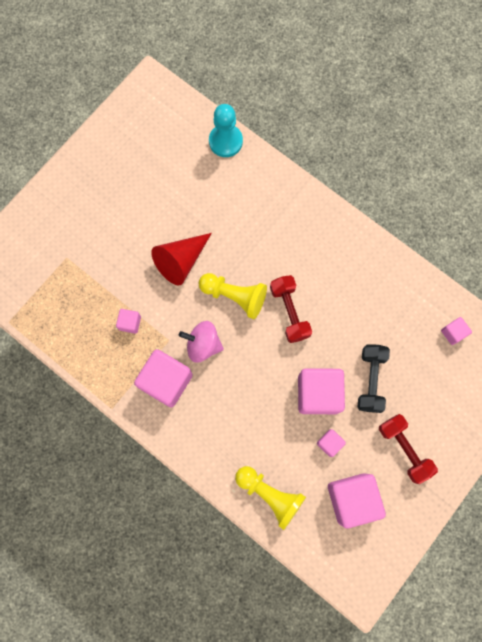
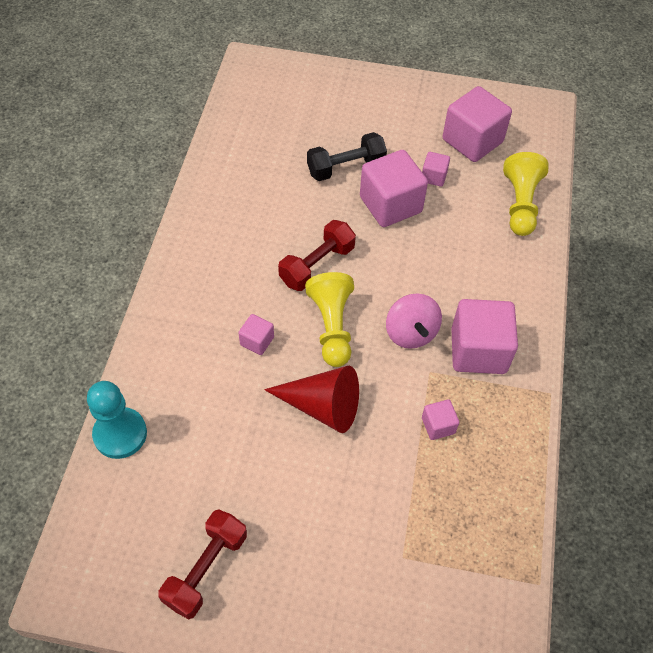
camera: 120 degrees left, 20 degrees down
red dumbbell [379,414,438,484] -> red dumbbell moved to [158,509,247,619]
pink cube [441,317,472,345] -> pink cube moved to [239,314,274,355]

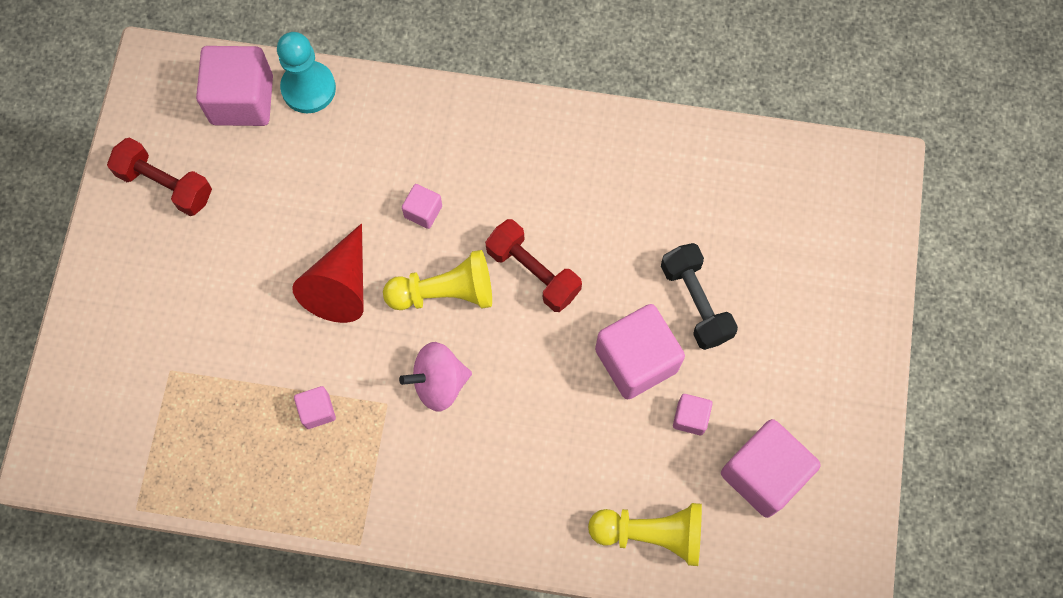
camera: 90 degrees right, 15 degrees up
pink cube [451,299,518,374] -> pink cube moved to [196,46,273,126]

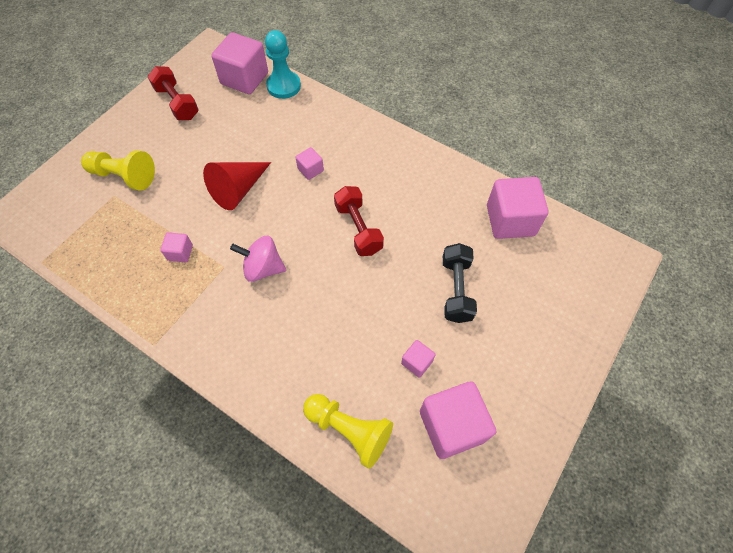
camera: 25 degrees right, 10 degrees down
yellow pawn [383,250,492,310] -> yellow pawn moved to [81,150,155,190]
pink cube [595,304,685,399] -> pink cube moved to [487,177,548,239]

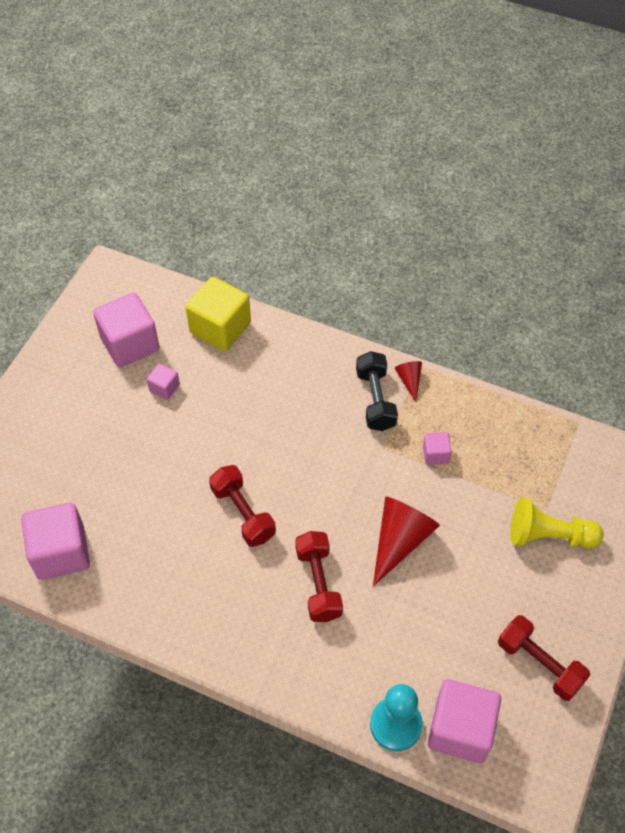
camera: 170 degrees right, 5 degrees down
pink spinning top [230,236,286,282] -> none
pink cube [296,147,324,180] -> red dumbbell [295,531,343,622]
yellow pawn [303,394,393,469] -> yellow cube [186,277,251,351]
black dumbbell [443,243,477,323] -> black dumbbell moved to [356,351,398,431]
none -> red cone [395,361,422,402]

